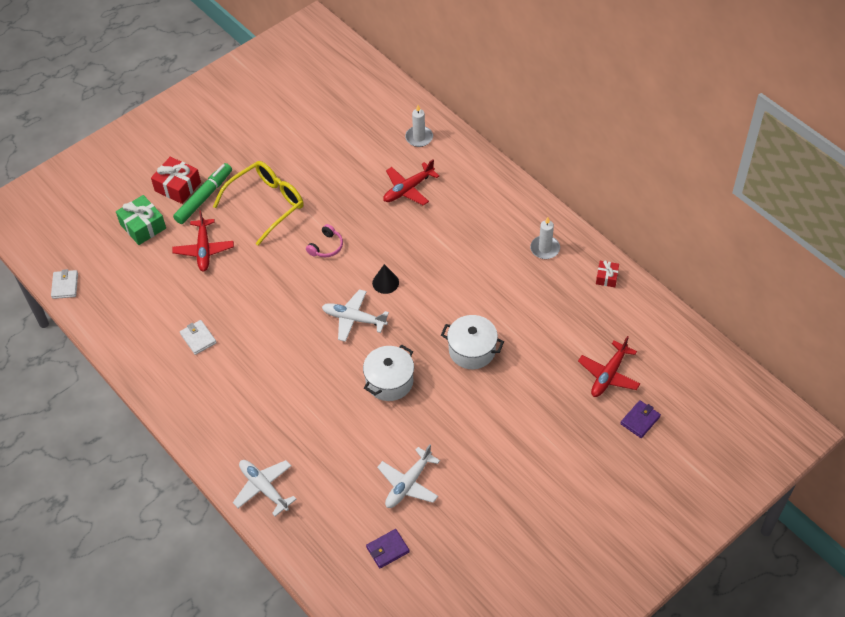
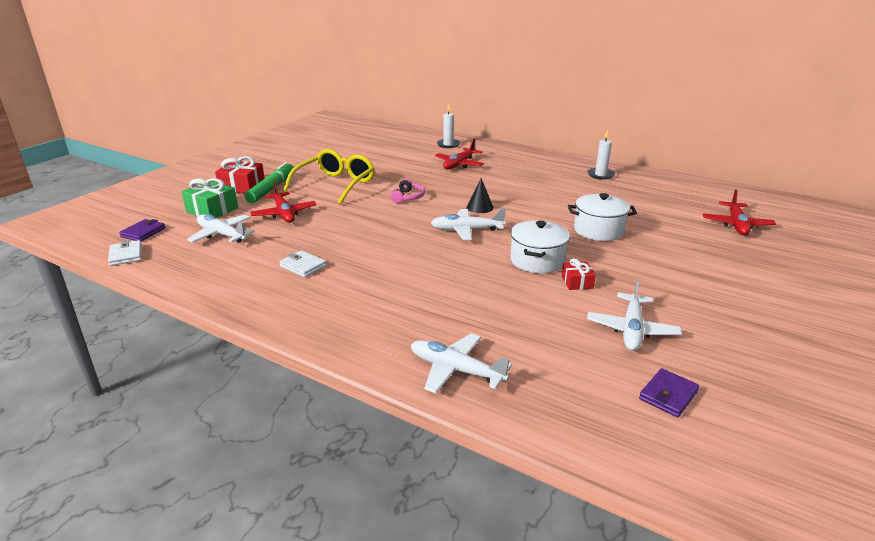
camera: 20 degrees left, 25 degrees down
red gift [596,260,619,287] -> red gift moved to [562,258,596,290]
purple wallet [620,400,661,438] -> purple wallet moved to [119,219,166,241]
none -> white plane [187,214,255,243]

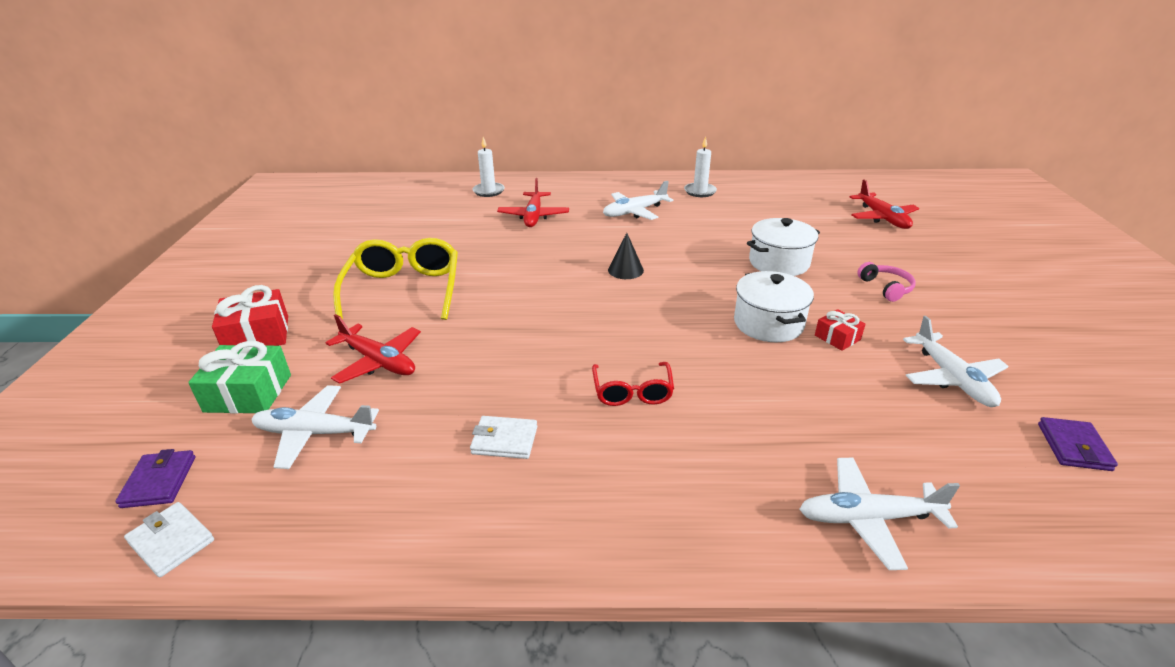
camera: 30 degrees left, 5 degrees up
green marker [245,162,294,203] -> none
pink headphones [391,179,425,203] -> pink headphones moved to [857,262,916,302]
white plane [431,208,506,240] -> white plane moved to [603,181,673,220]
none -> red glasses [592,362,674,406]

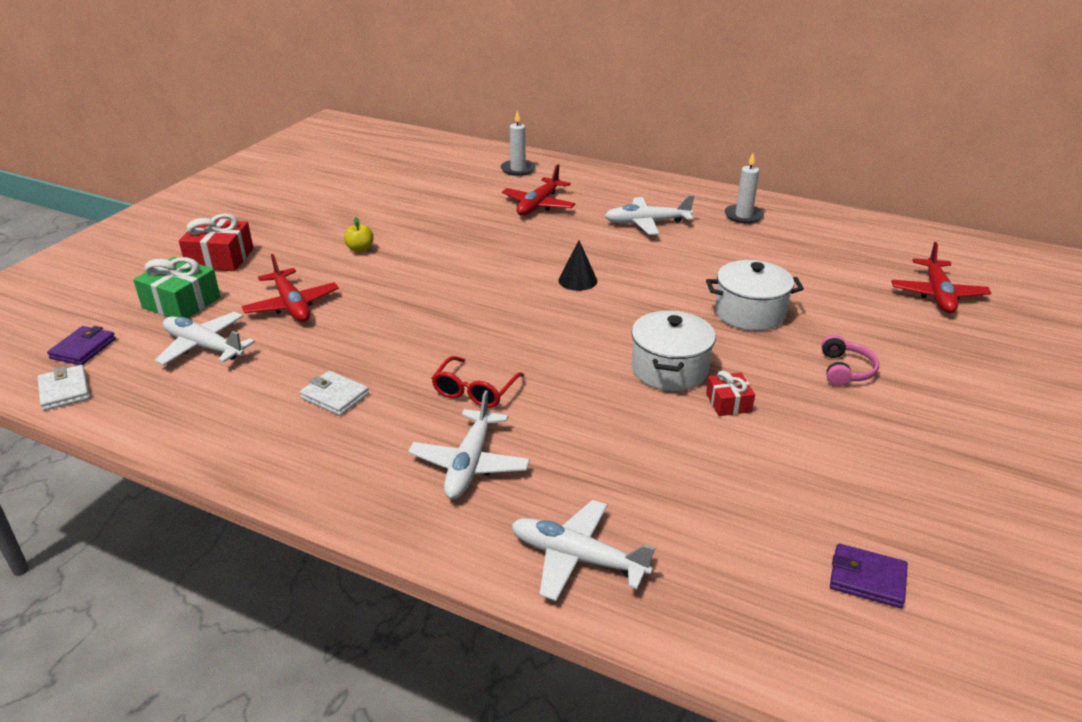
camera: 25 degrees right, 0 degrees up
yellow glasses [333,238,458,320] -> yellow apple [344,217,374,253]
white plane [903,316,1009,407] -> white plane moved to [408,390,530,499]
purple wallet [1038,417,1118,471] -> purple wallet turned 75 degrees clockwise [830,544,908,608]

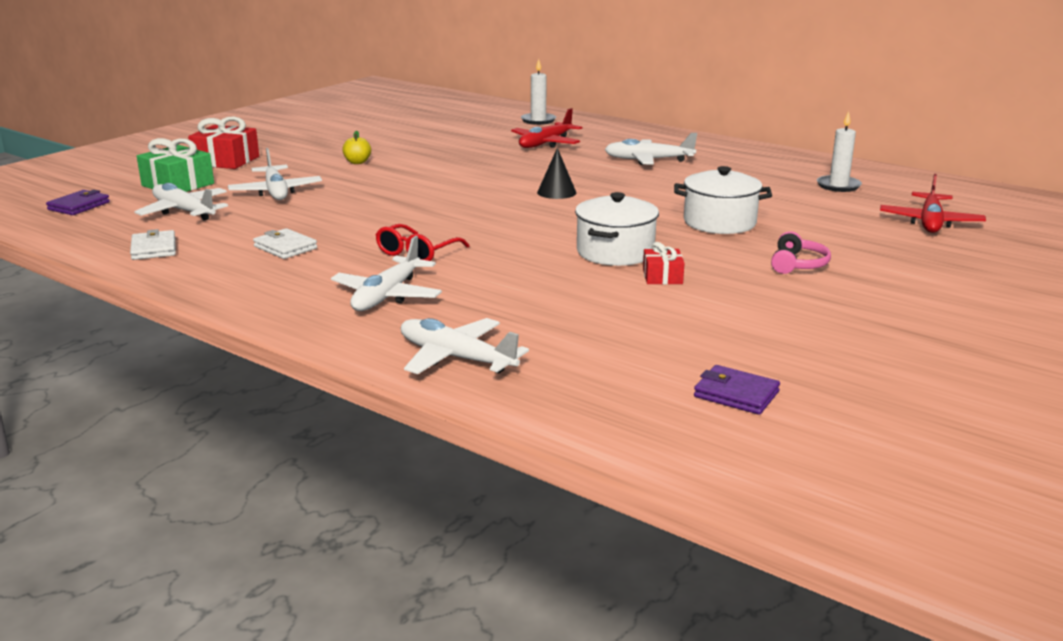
camera: 10 degrees right, 10 degrees down
white wallet [38,365,90,411] -> white wallet moved to [130,229,176,260]
red plane [241,254,339,322] -> white plane [228,148,322,200]
white candle [725,153,764,224] -> white candle moved to [817,111,862,192]

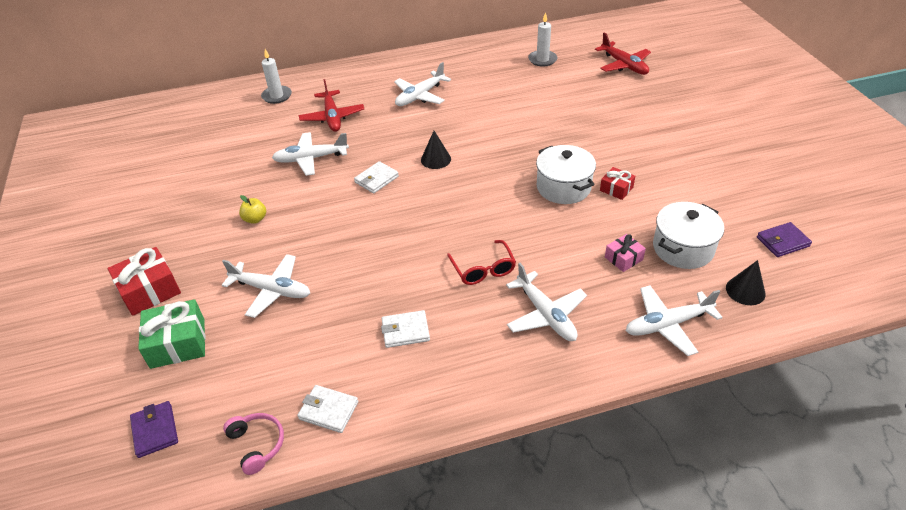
camera: 50 degrees left, 20 degrees up
white plane [134,183,228,221] -> white plane moved to [272,132,349,176]
white pot [674,166,772,234] -> white pot moved to [653,202,724,269]
pink headphones [771,231,831,274] -> pink headphones moved to [223,413,284,475]
none -> white wallet [354,161,399,194]
none -> pink gift [605,234,646,272]
none -> black cone [726,260,766,305]

